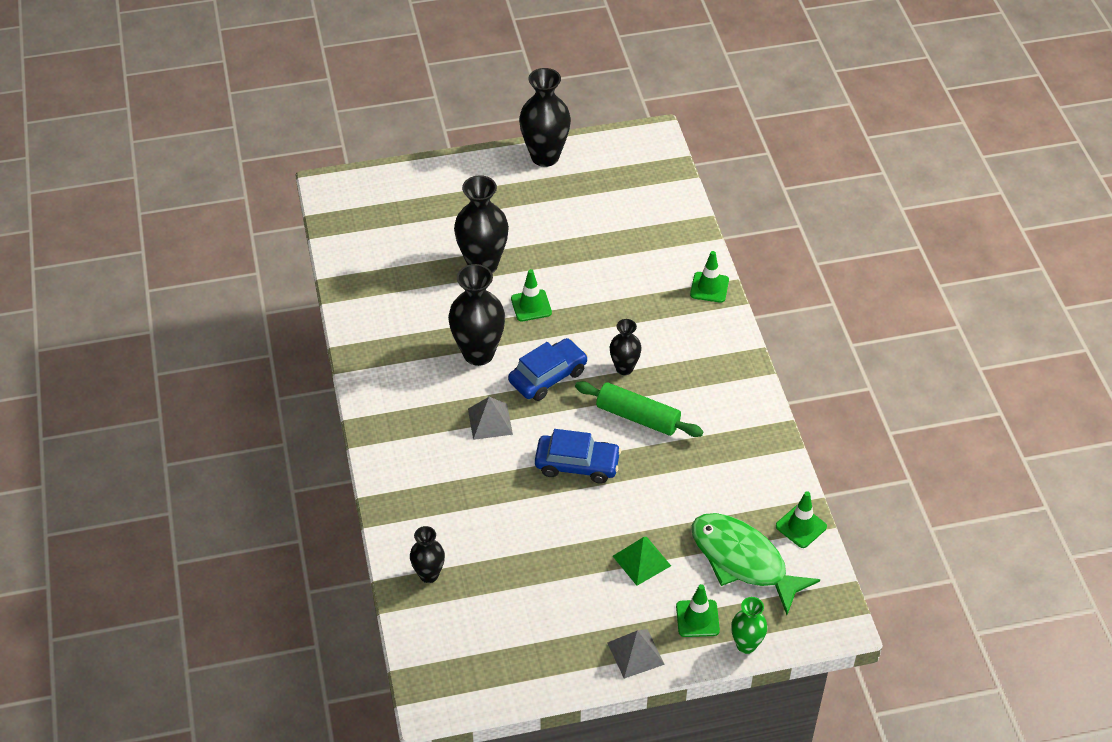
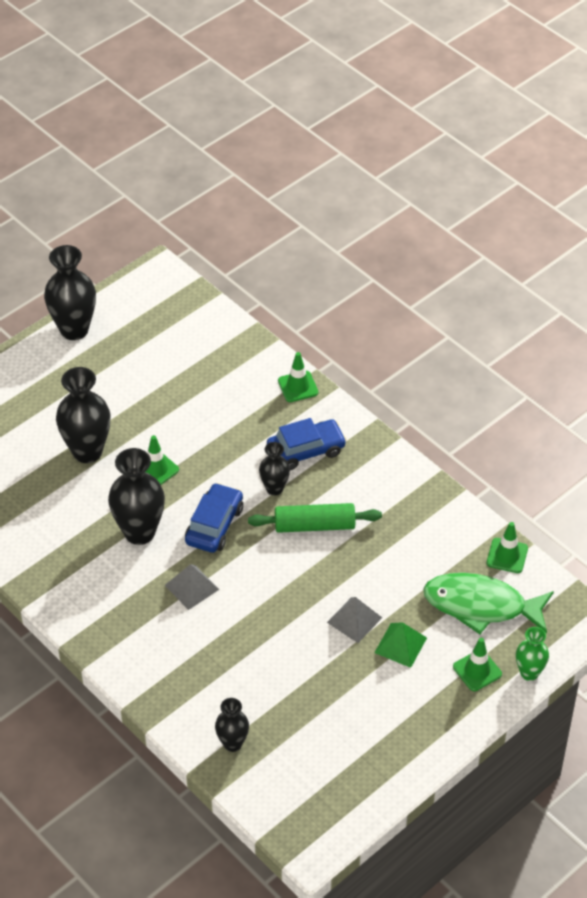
camera: 30 degrees left, 0 degrees up
blue car [535,429,621,483] -> blue car moved to [267,418,347,470]
grey pyramid [607,629,665,679] -> grey pyramid moved to [327,597,382,643]

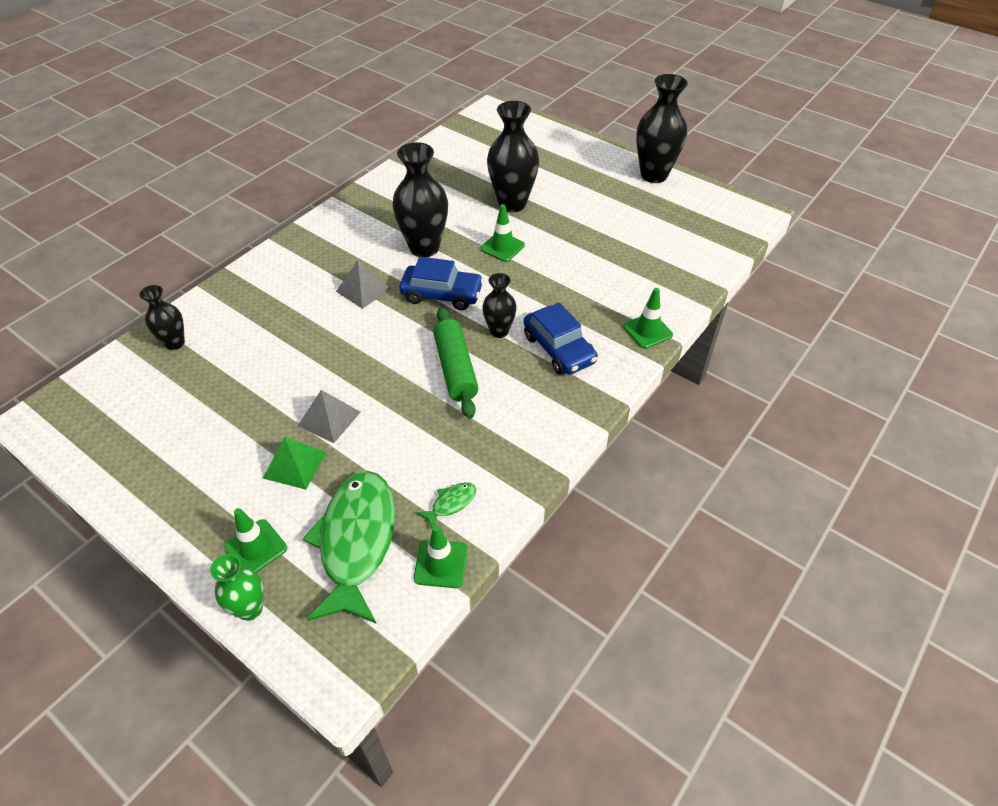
camera: 80 degrees right, 0 degrees up
none -> green fish [417,482,476,529]

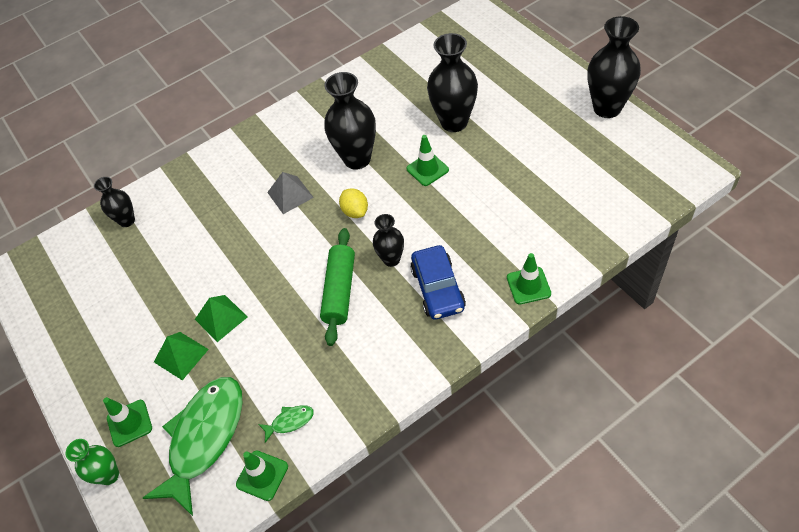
camera: 25 degrees right, 5 degrees up
grey pyramid [298,390,360,443] -> green pyramid [195,295,247,342]
blue car [399,257,484,310] -> yellow lemon [339,188,368,218]

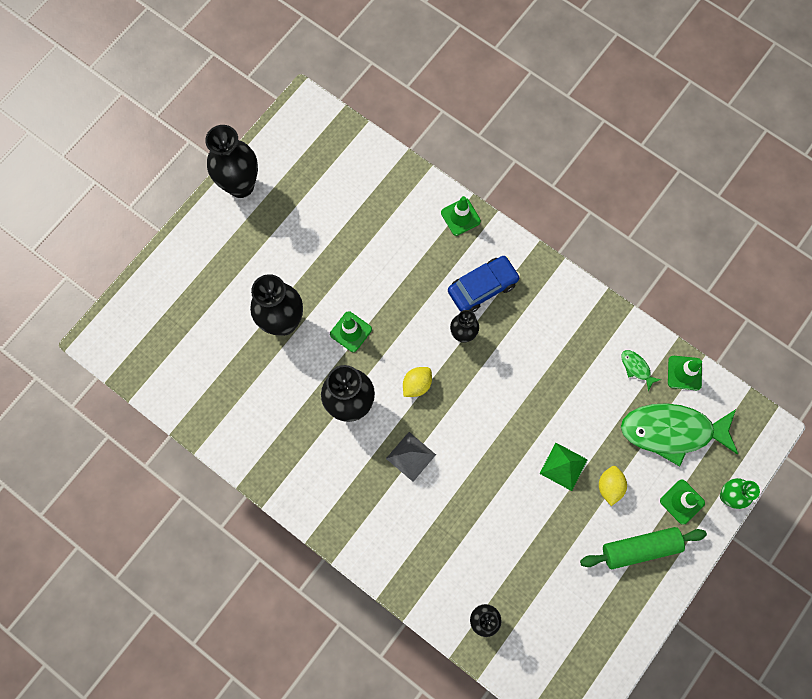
camera: 115 degrees left, 20 degrees up
green pyramid [154,332,209,380] -> yellow lemon [599,466,627,506]
green rolling pin [320,228,355,346] -> green rolling pin moved to [580,527,707,569]

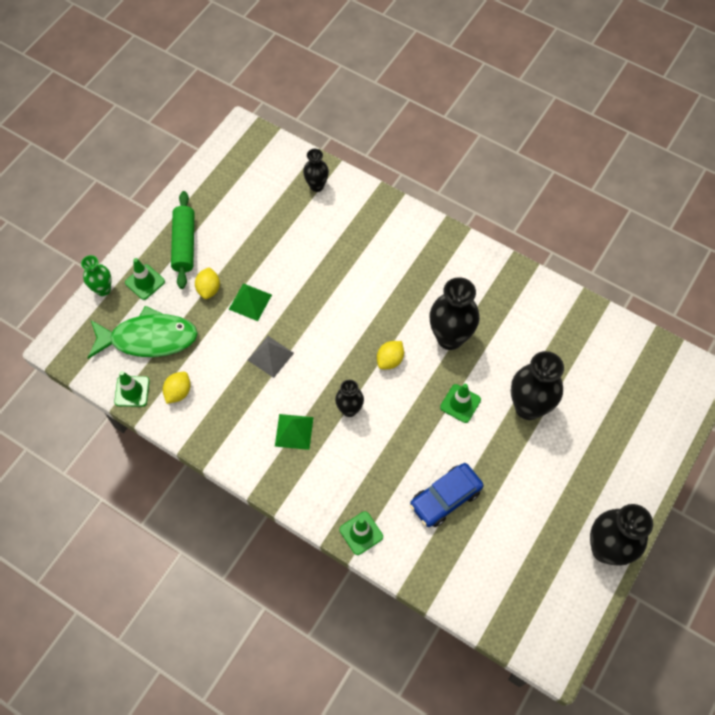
camera: 175 degrees right, 10 degrees down
grey pyramid [386,432,436,482] -> grey pyramid moved to [248,336,294,378]
blue car [448,256,520,313] -> blue car moved to [410,463,484,527]
green rolling pin [580,527,707,569] -> green rolling pin turned 75 degrees counterclockwise [171,191,194,289]
green fish [621,350,661,391] -> yellow lemon [163,372,191,404]
none -> green pyramid [275,414,313,450]

